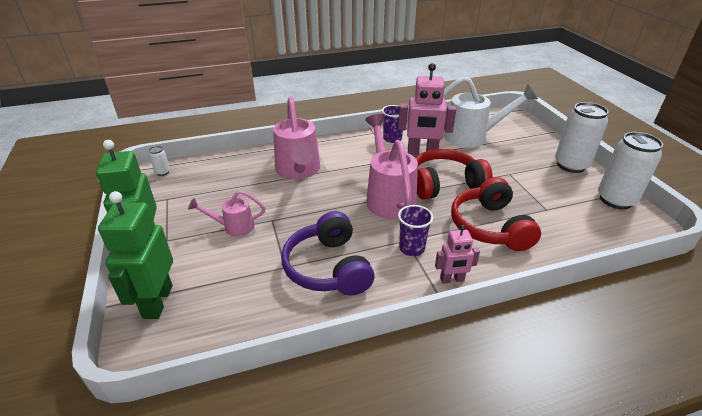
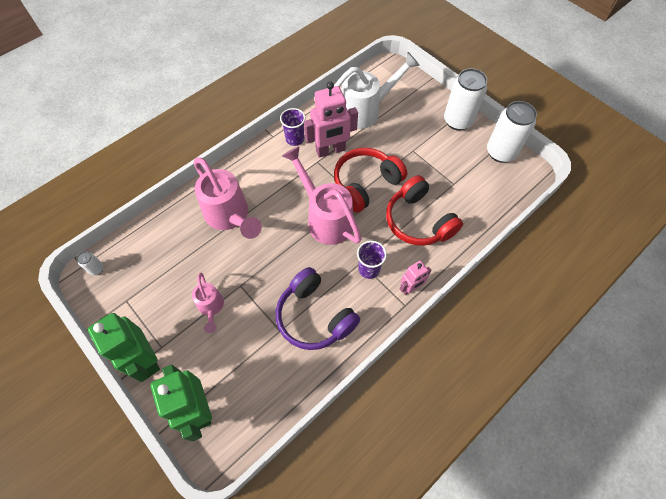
camera: 25 degrees left, 25 degrees up
pink watering can [188,190,266,237] -> pink watering can turned 75 degrees counterclockwise [192,273,224,333]

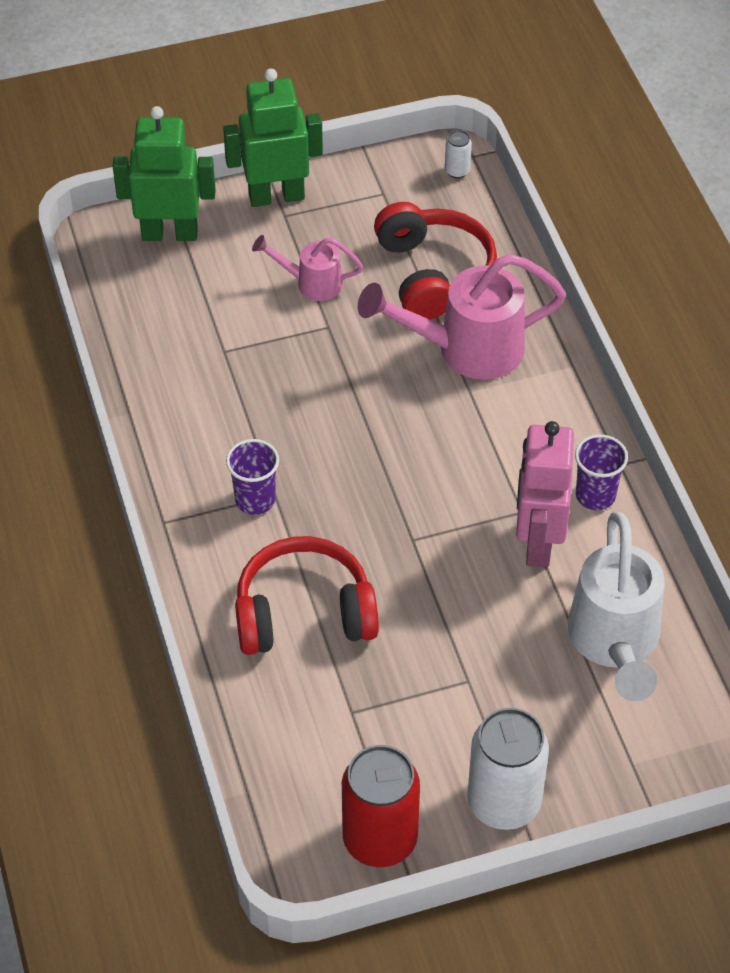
camera: 115 degrees right, 10 degrees down
purple headphones [276,267,360,350] -> none
pink watering can [282,146,362,245] -> none
red headphones [334,148,407,213] -> red headphones moved to [374,202,497,320]
pink robot [400,261,431,295] -> none
white can [487,101,537,163] -> red can [342,745,420,867]

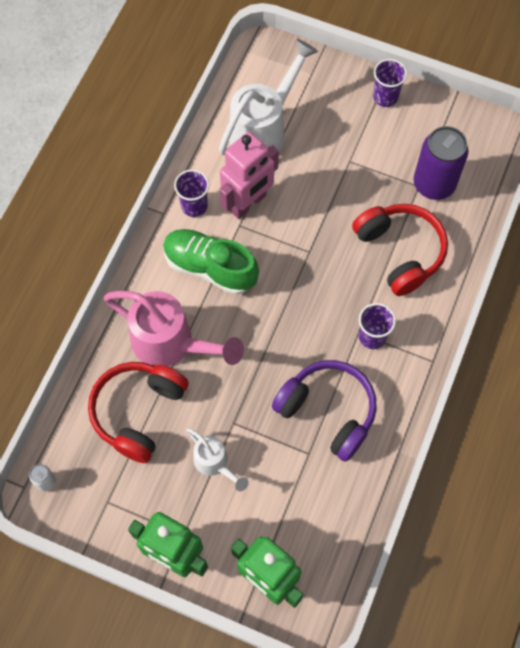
camera: 140 degrees left, 15 degrees up
red headphones [235,536,379,655] -> red headphones turned 150 degrees counterclockwise [352,204,448,296]
pink watering can [252,235,363,301] -> white watering can [186,428,249,491]
red can [342,745,420,867] -> none
white can [467,708,549,830] -> purple cup [373,59,407,107]
none -> green shoe [163,229,259,295]
none -> purple headphones [272,360,377,462]
none -> purple can [414,126,468,200]

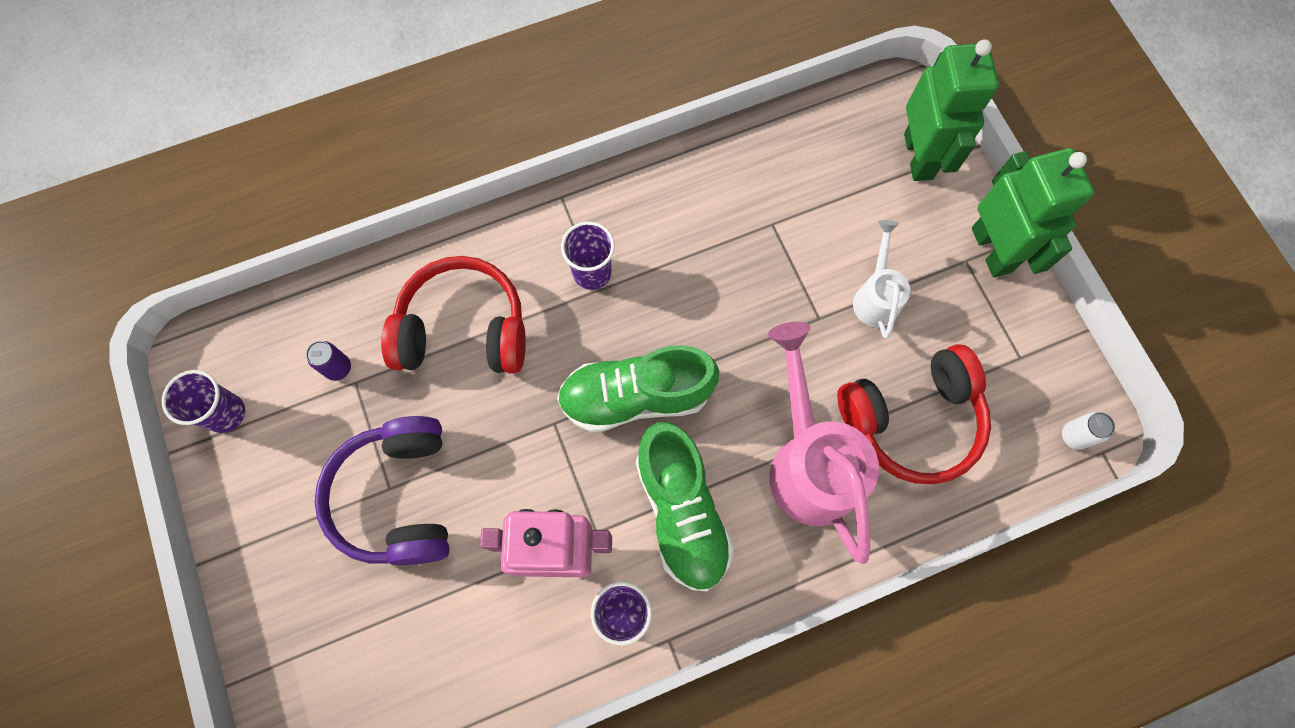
camera: 135 degrees left, 5 degrees up
white watering can [219,39,318,155] -> none
purple headphones [272,360,377,462] -> purple headphones moved to [315,416,450,565]
red headphones [352,204,448,296] -> red headphones turned 75 degrees clockwise [381,256,526,374]
purple cup [373,59,407,107] -> purple cup moved to [162,370,245,433]
purple can [414,126,468,200] -> purple can [306,341,351,381], size x0.43
none -> green shoe [557,345,719,432]

